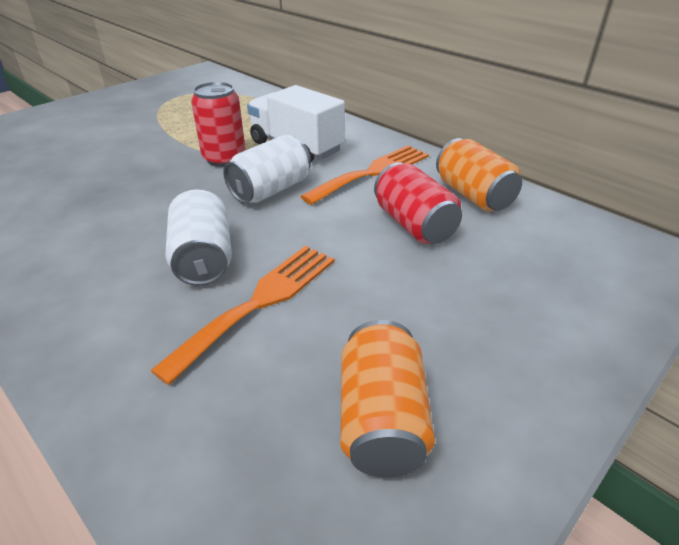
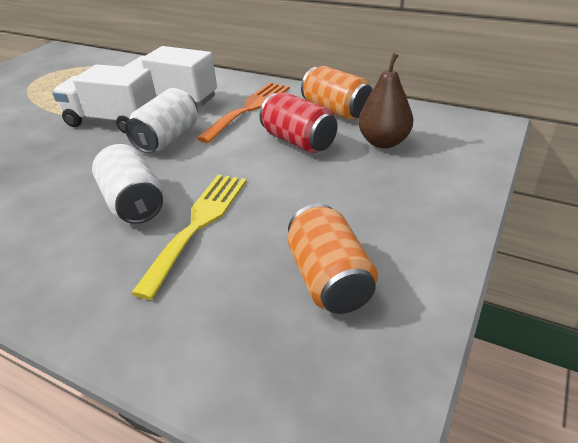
camera: 15 degrees left, 0 degrees up
orange fork [150,246,335,385] -> yellow fork [131,175,247,300]
red can [191,82,246,167] -> white truck [52,64,156,134]
none -> brown pear [358,53,413,148]

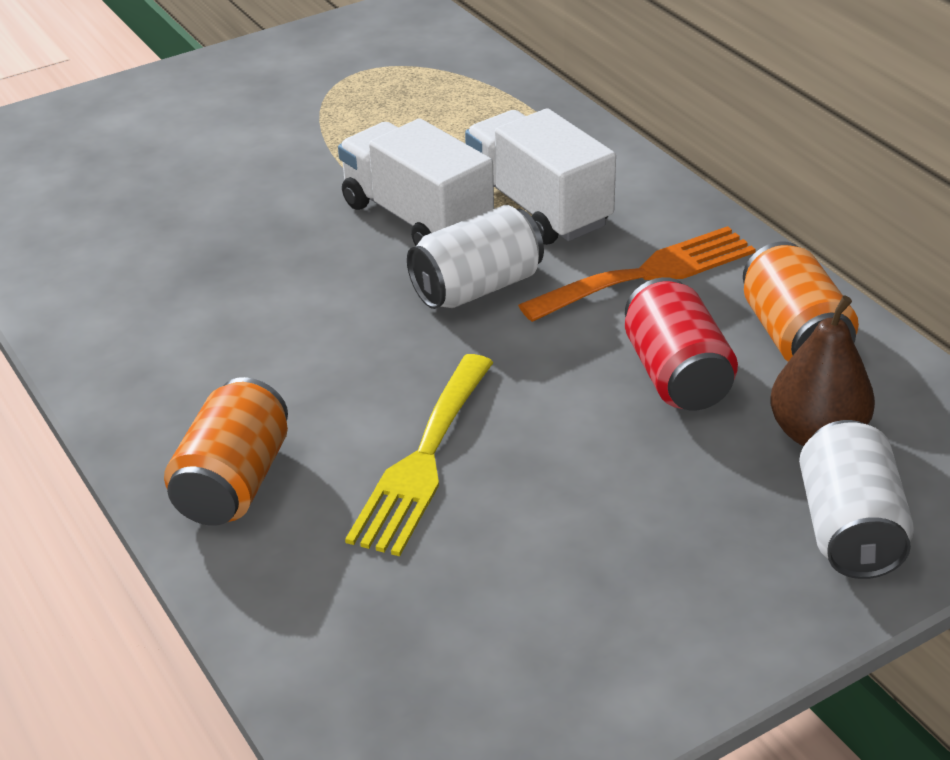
camera: 30 degrees right, 0 degrees up
white can [92,144,163,224] -> white can moved to [799,420,914,579]
yellow fork [131,175,247,300] -> yellow fork turned 150 degrees clockwise [345,354,494,556]
orange can [287,204,378,314] -> orange can moved to [164,377,288,526]

